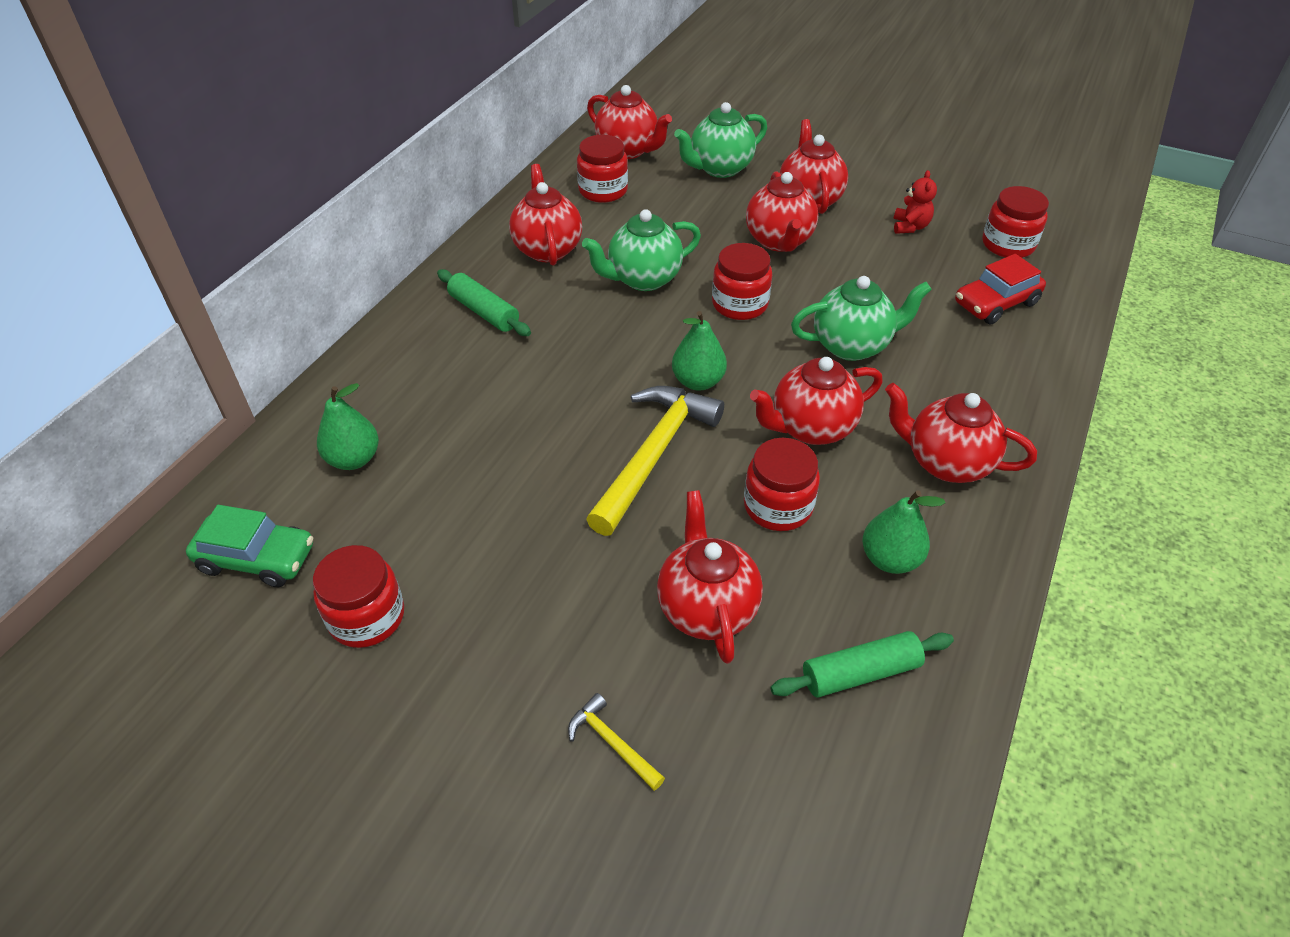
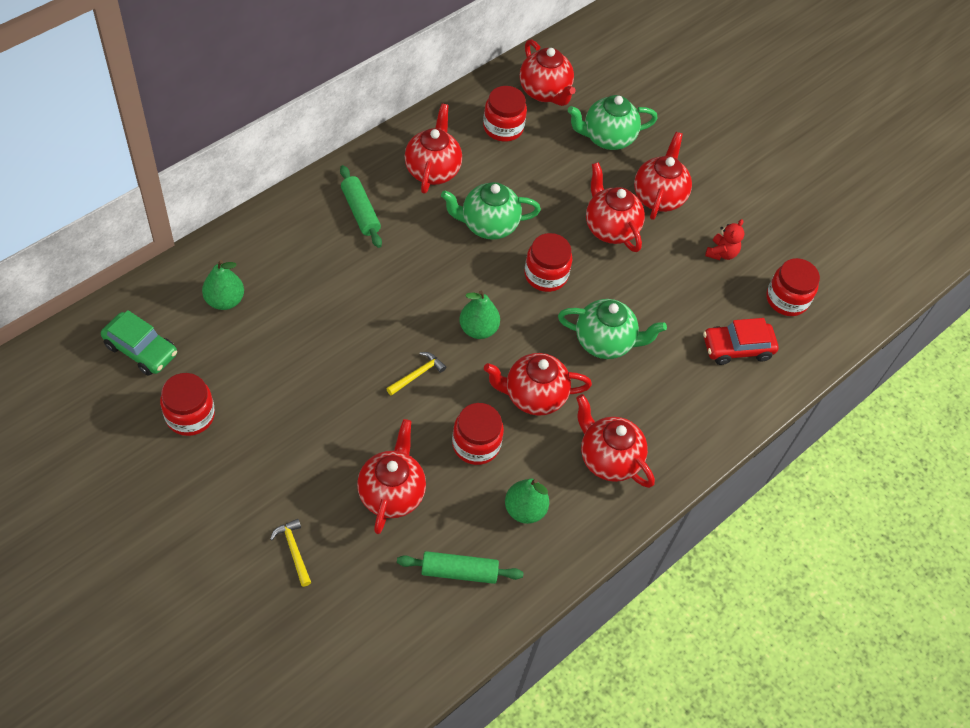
camera: 15 degrees right, 10 degrees up
yellow hammer [586,386,724,536] -> yellow hammer [386,352,446,396], size x0.45
red teapot [746,171,818,252] -> red teapot turned 135 degrees clockwise [586,162,645,252]

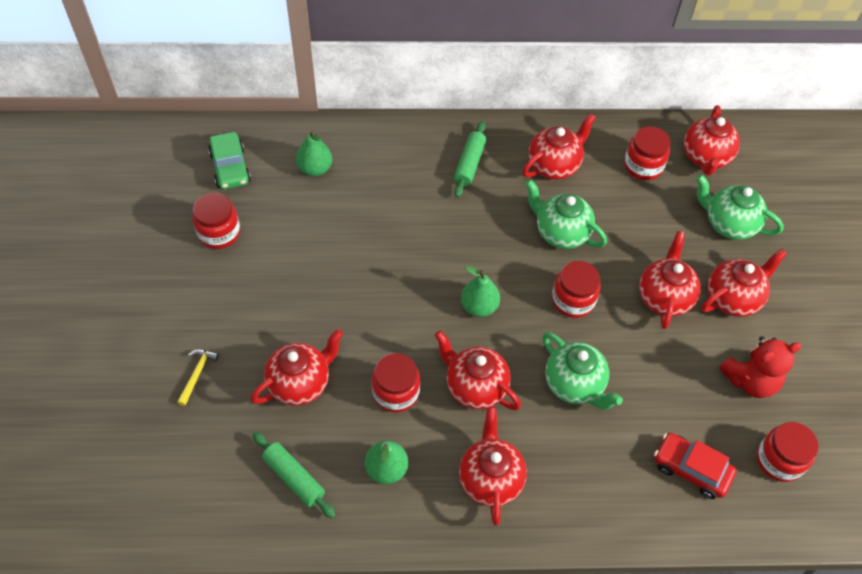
camera: 45 degrees right, 0 degrees up
yellow hammer [386,352,446,396] -> none
red teddy bear [705,219,744,260] -> red teddy bear [719,336,802,398], size x1.65

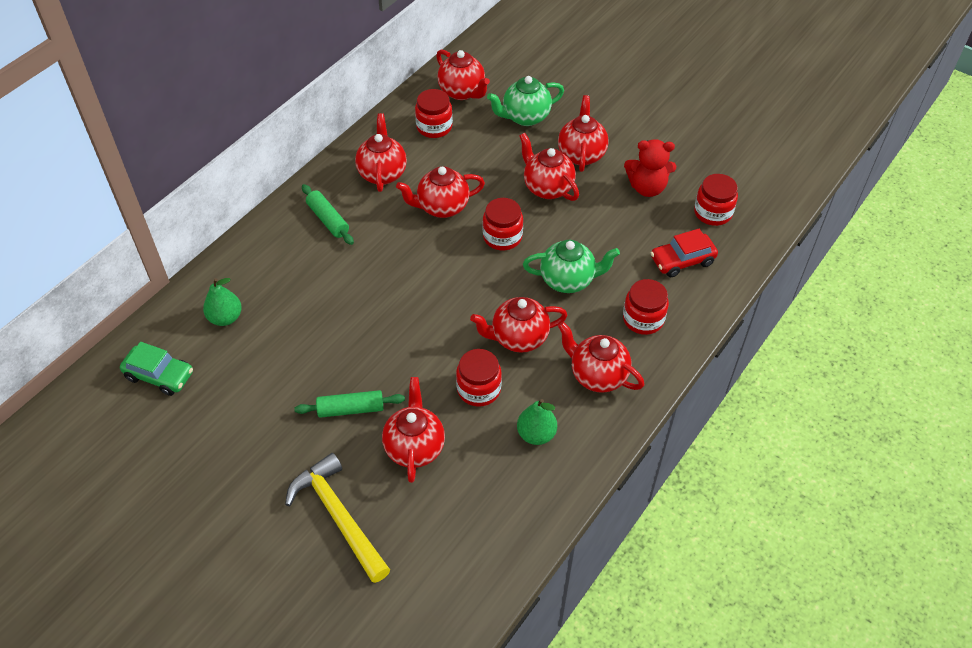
camera: 50 degrees left, 5 degrees down
yellow hammer [177,349,219,406] -> yellow hammer [285,453,390,583], size x2.22
red jar [192,193,240,249] -> red jar moved to [623,279,669,335]
green rolling pin [253,432,336,519] -> green rolling pin moved to [294,390,405,418]
green pear [461,265,500,317] -> none
green teapot [525,179,607,249] -> red teapot [396,166,485,218]
red teddy bear [719,336,802,398] -> red teddy bear turned 75 degrees clockwise [624,139,676,197]

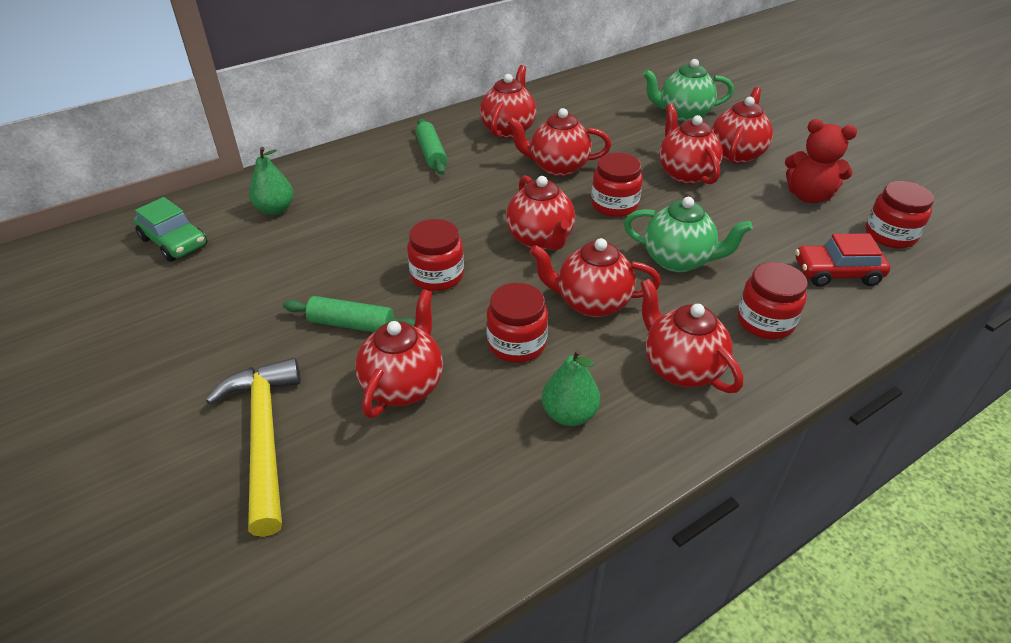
camera: 20 degrees right, 10 degrees down
red jar [415,89,453,138] -> red jar moved to [407,219,464,291]
red teapot [436,49,490,100] -> red teapot moved to [506,175,575,250]

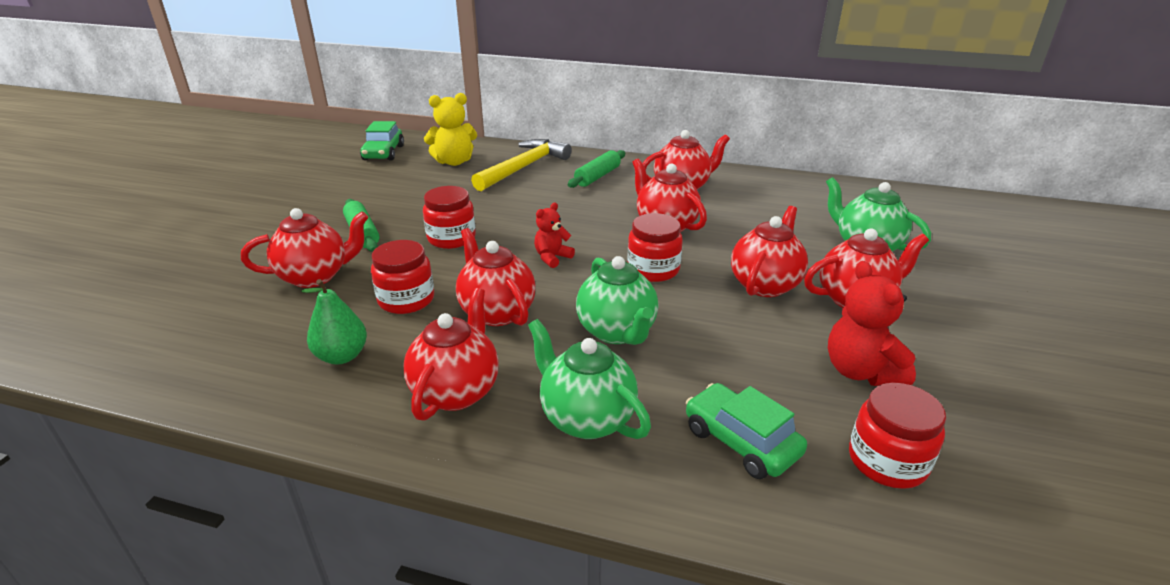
camera: 50 degrees right, 10 degrees down
yellow hammer [206,358,301,537] -> yellow hammer moved to [471,139,572,191]
green pear [249,147,294,215] -> yellow teddy bear [424,93,477,166]
red teapot [506,175,575,250] -> red teddy bear [534,202,575,268]
red jar [737,262,807,339] -> green teapot [528,319,651,439]
red car [795,234,890,287] -> green car [686,383,807,479]

